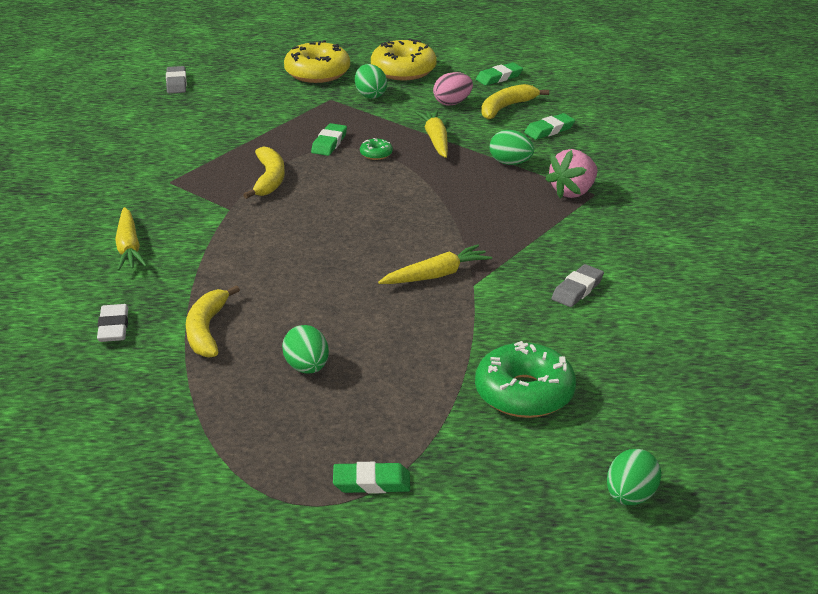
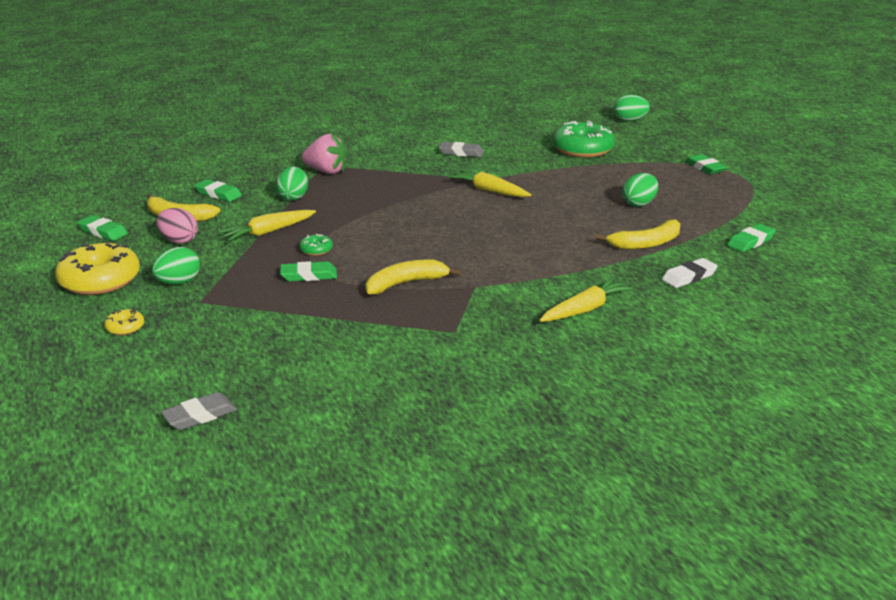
camera: 115 degrees left, 5 degrees down
yellow donut [284,40,350,83] -> yellow donut [104,309,144,335], size x0.44
none -> green eraser [727,224,776,252]

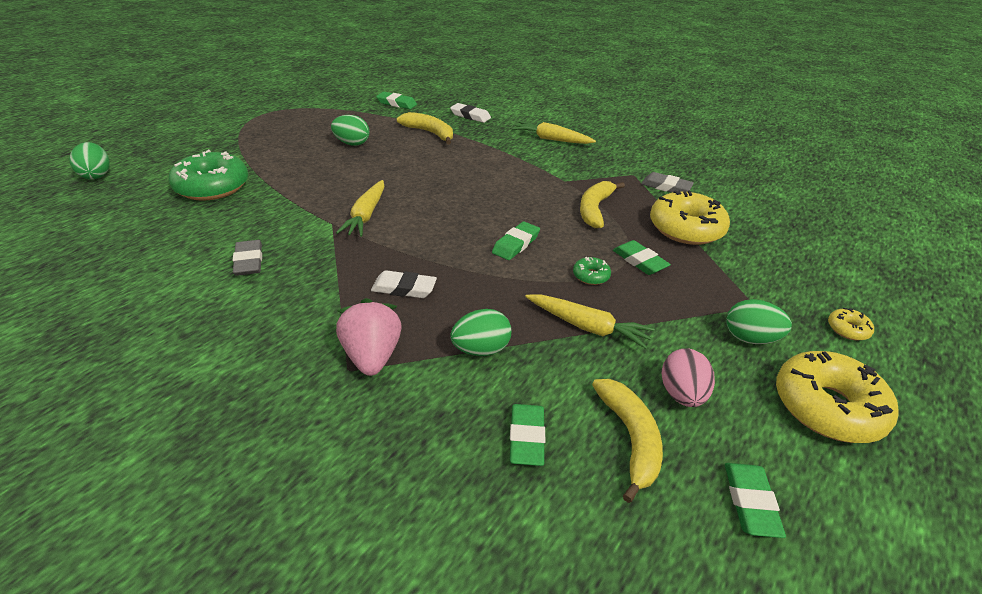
camera: 120 degrees left, 10 degrees up
grey eraser [161,392,237,430] -> grey eraser moved to [641,172,694,193]
yellow banana [365,260,461,295] -> yellow banana turned 75 degrees clockwise [580,181,625,228]
green eraser [685,154,727,175] -> green eraser moved to [492,221,540,260]
none -> white eraser [371,270,437,298]
none -> yellow donut [650,190,730,245]

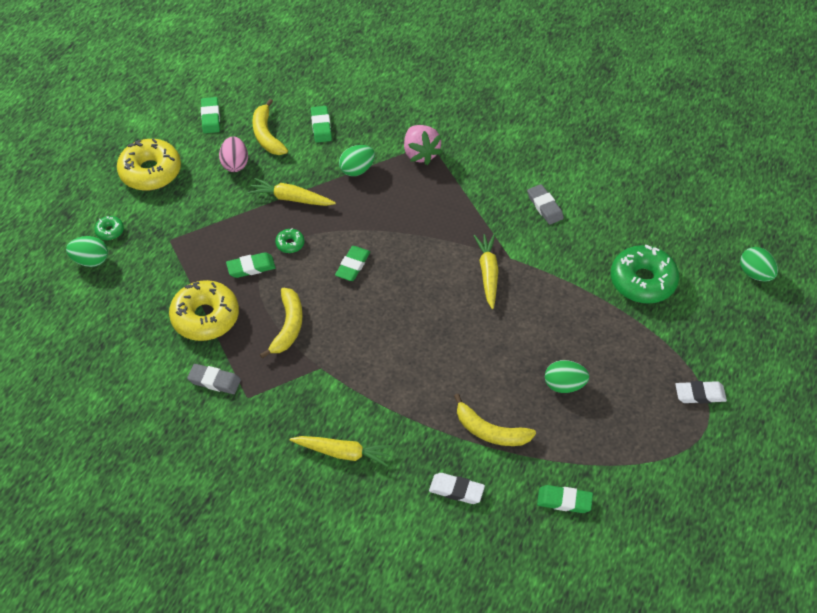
camera: 170 degrees right, 15 degrees up
white eraser [371,270,437,298] -> white eraser moved to [675,381,727,404]
green eraser [613,240,671,275] -> green eraser turned 60 degrees counterclockwise [226,252,276,278]
green egg [727,299,792,344] -> green egg moved to [66,236,108,267]
yellow donut [828,308,874,340] -> green donut [94,216,124,240]

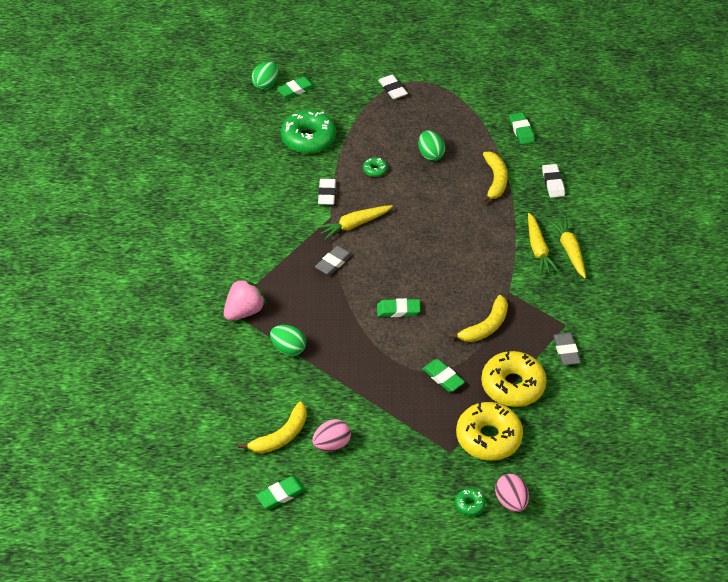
camera: 115 degrees left, 5 degrees down
green egg [66,236,108,267] -> pink egg [495,474,529,512]
yellow donut [117,138,181,190] -> yellow donut moved to [456,402,523,461]
yellow carrot [248,178,336,206] -> yellow carrot moved to [528,213,559,275]
yellow banana [260,288,303,358] -> yellow banana turned 150 degrees clockwise [448,295,508,342]
green donut [275,228,304,253] -> green donut moved to [363,157,388,177]
green eraser [311,106,332,143] -> green eraser moved to [277,77,315,98]
grey eraser [527,184,564,225] -> grey eraser moved to [315,246,352,275]
none -> white eraser [318,179,336,205]

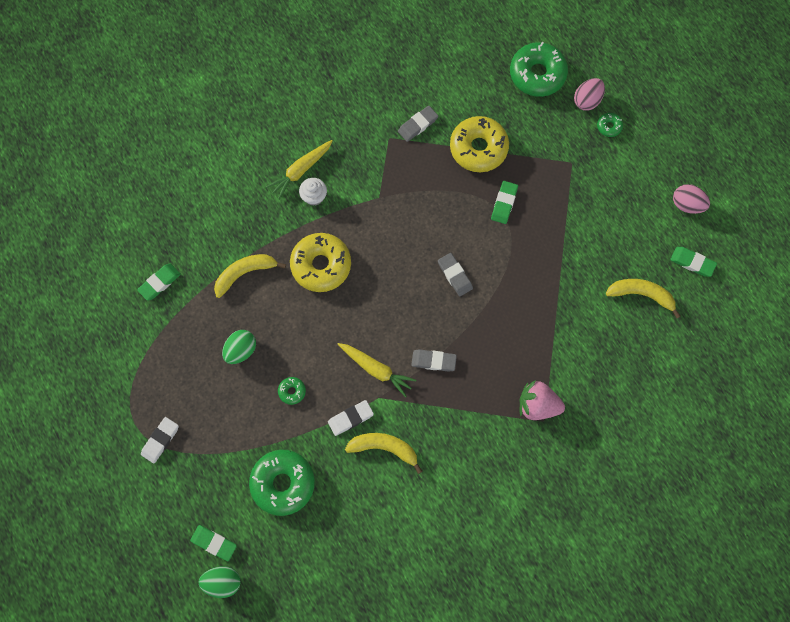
camera: 120 degrees left, 25 degrees up
green egg [270,325,306,356] -> none
pink egg [312,419,351,452] -> pink egg moved to [673,184,710,214]
green eraser [377,298,421,317] -> grey eraser [438,253,473,296]
yellow banana [448,295,508,342] -> yellow banana moved to [345,433,422,474]
yellow donut [456,402,523,461] -> yellow donut moved to [290,233,351,292]
yellow carrot [528,213,559,275] -> white cupcake [299,178,327,206]
white eraser [542,164,565,198] -> none
none -> green donut [510,42,568,97]

